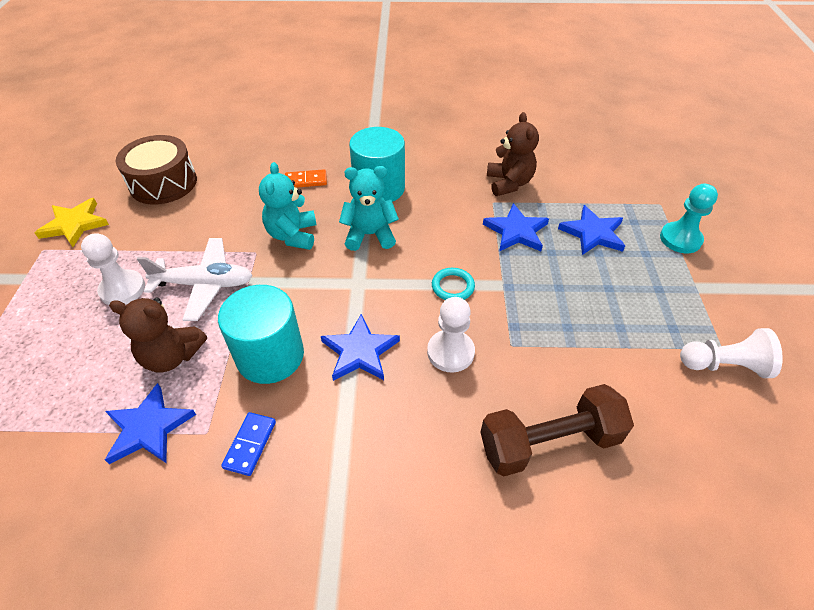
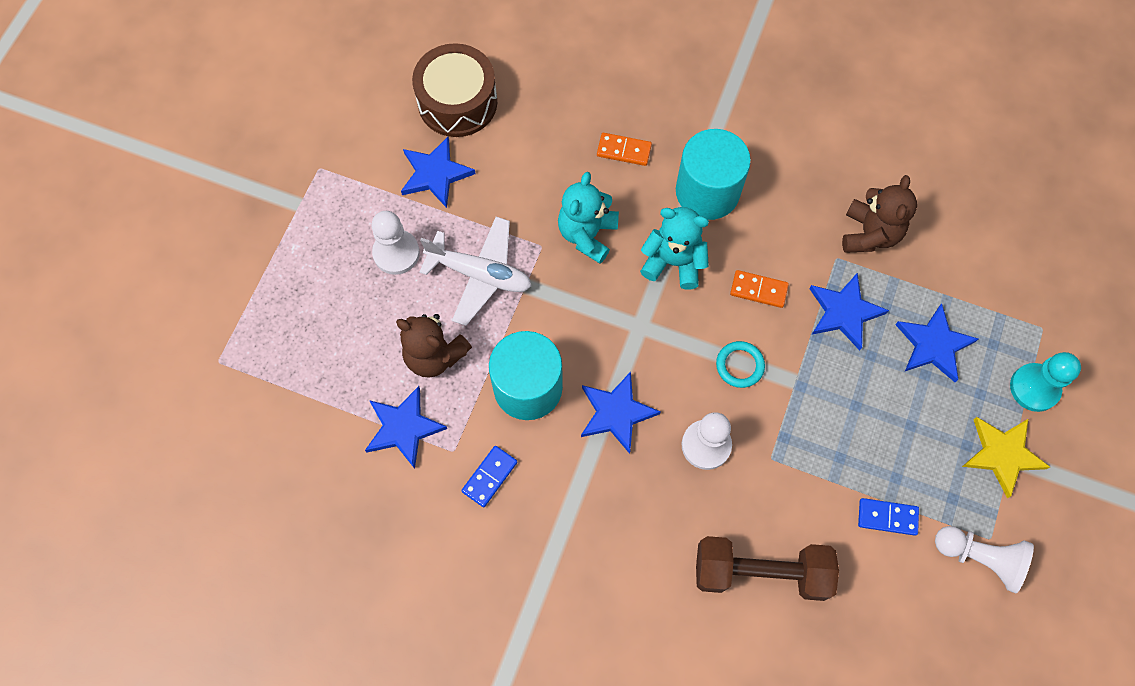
camera: 20 degrees right, 20 degrees up
yellow star [35,198,109,247] -> yellow star moved to [962,417,1050,498]
none -> blue star [401,137,476,208]
none -> orange domino [730,270,789,308]
none -> blue domino [858,498,919,536]

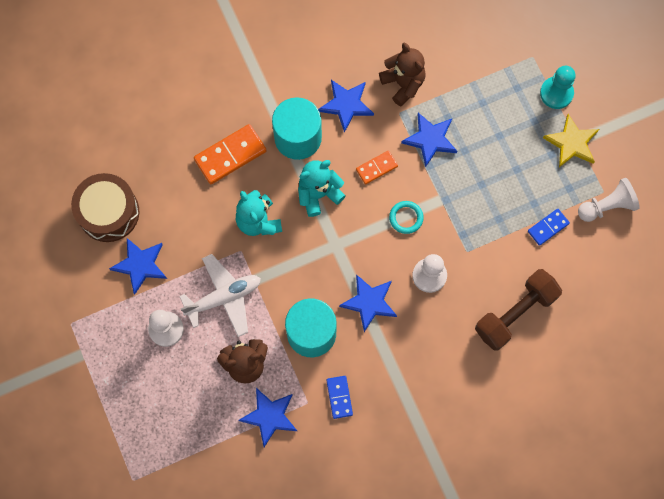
camera: 45 degrees left, 5 degrees up
orange domino [597,133,652,166] -> orange domino [194,124,267,184], size x1.73
blue star [895,304,979,382] -> blue star moved to [318,80,374,133]

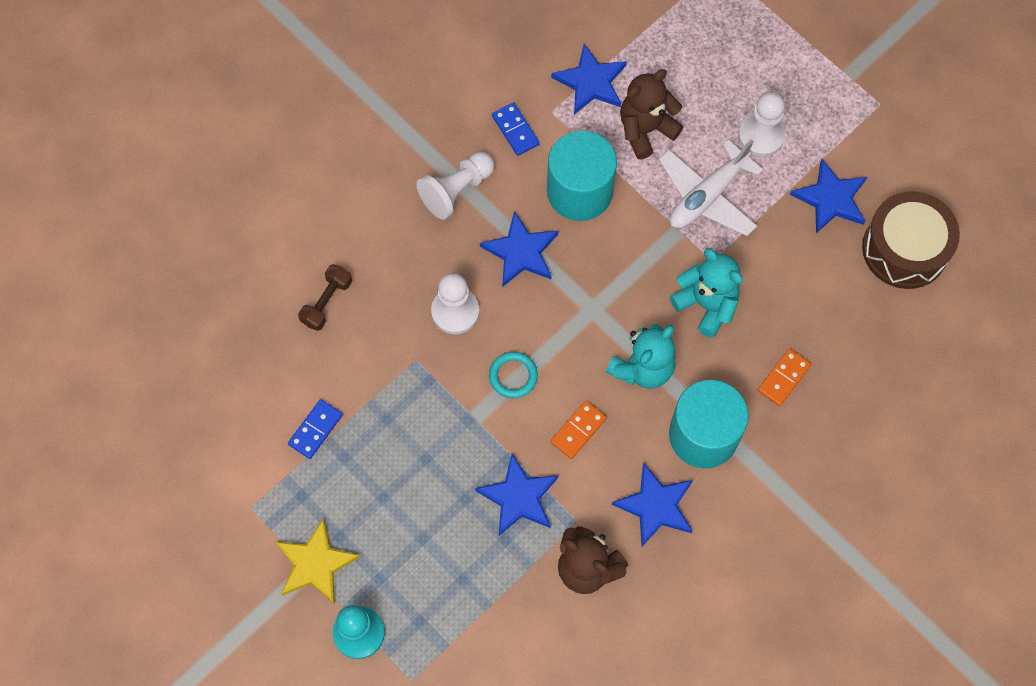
camera: 160 degrees right, 5 degrees down
orange domino [194,124,267,184] -> orange domino [758,348,811,406], size x0.58
brown dumbbell [475,269,562,351] -> brown dumbbell [298,264,352,331], size x0.53
white pawn [578,178,640,222] -> white pawn moved to [417,152,495,220]

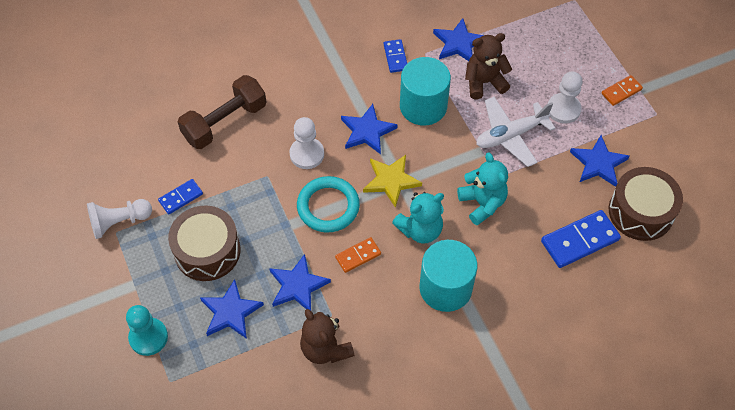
camera: 20 degrees right, 10 degrees down
yellow star [276,519,360,604] -> yellow star moved to [363,155,422,208]
brown dumbbell [298,264,352,331] -> brown dumbbell [178,75,266,149], size x1.88
white pawn [417,152,495,220] -> white pawn moved to [87,199,152,239]
turquoise ring [489,352,538,398] -> turquoise ring [297,176,360,232], size x1.75
blue star [612,463,693,546] -> blue star moved to [200,279,264,339]
orange domino [758,348,811,406] -> orange domino moved to [602,75,643,106]
none -> brown drum [168,206,241,281]
none -> blue domino [541,210,621,268]

